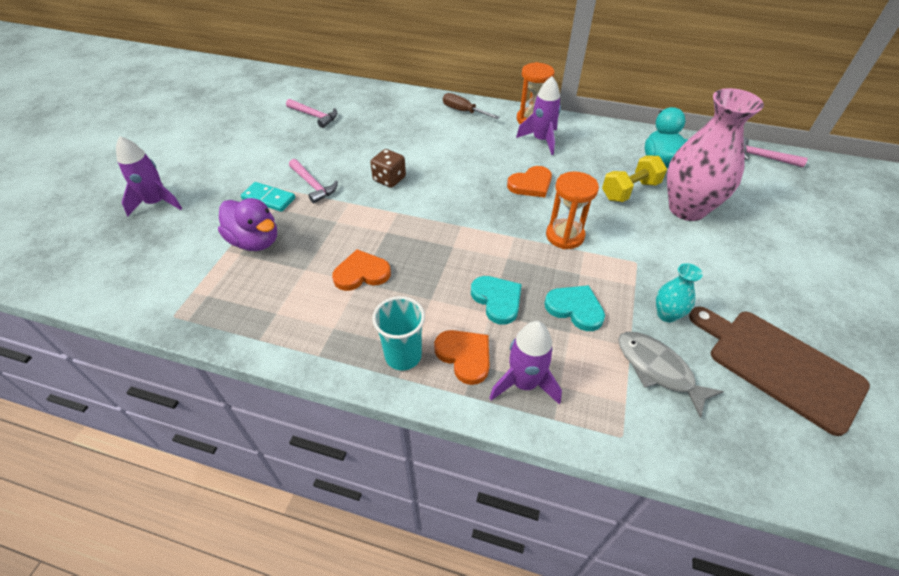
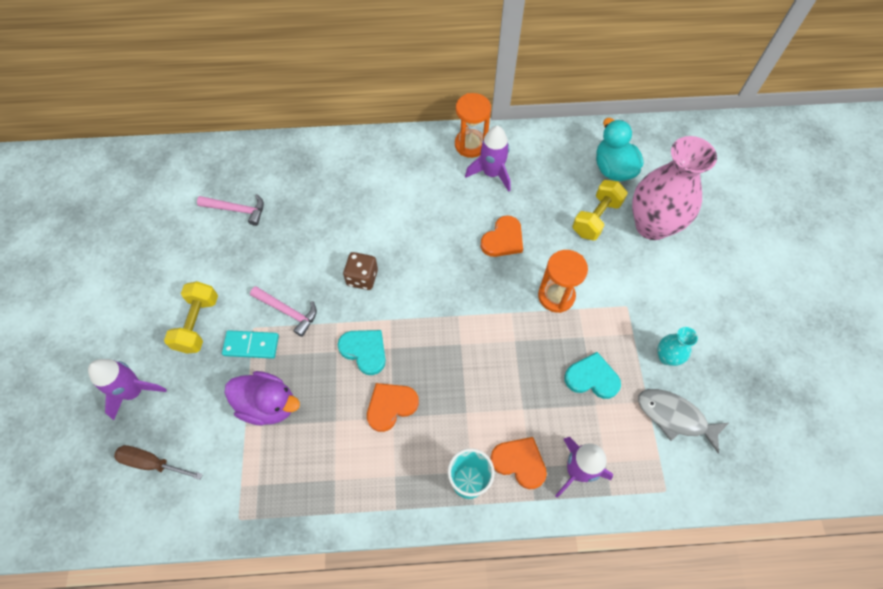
camera: 20 degrees left, 15 degrees up
brown screwdriver [443,93,500,119] -> brown screwdriver moved to [114,445,203,480]
turquoise heart [471,276,522,325] -> turquoise heart moved to [338,330,386,375]
brown cutting board [689,306,870,436] -> none
pink hammer [744,137,808,167] -> none
none -> yellow dumbbell [164,281,218,354]

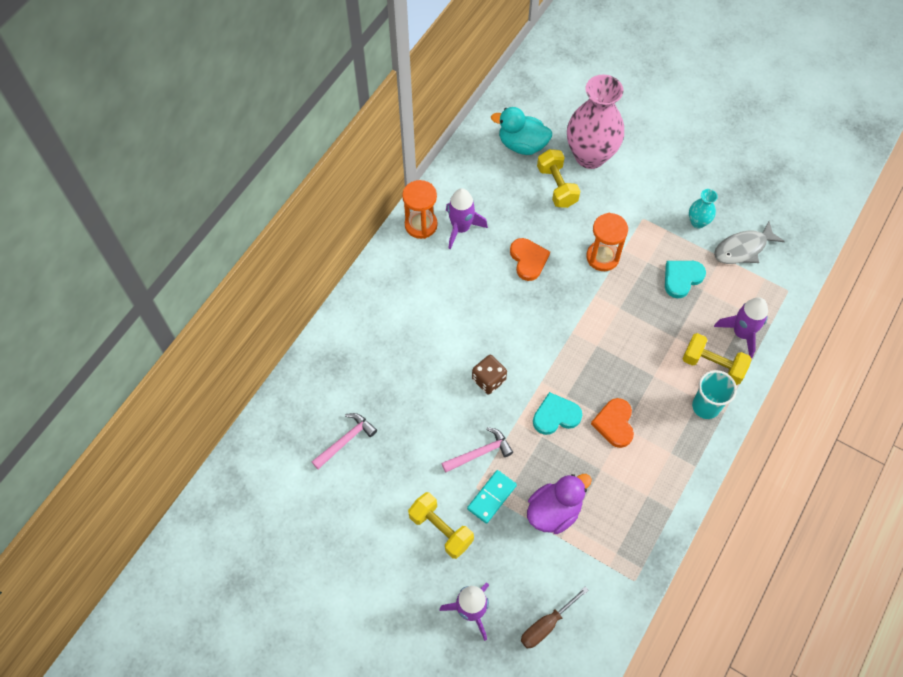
camera: 55 degrees left, 0 degrees up
orange heart [490,437,547,489] -> yellow dumbbell [682,333,752,385]

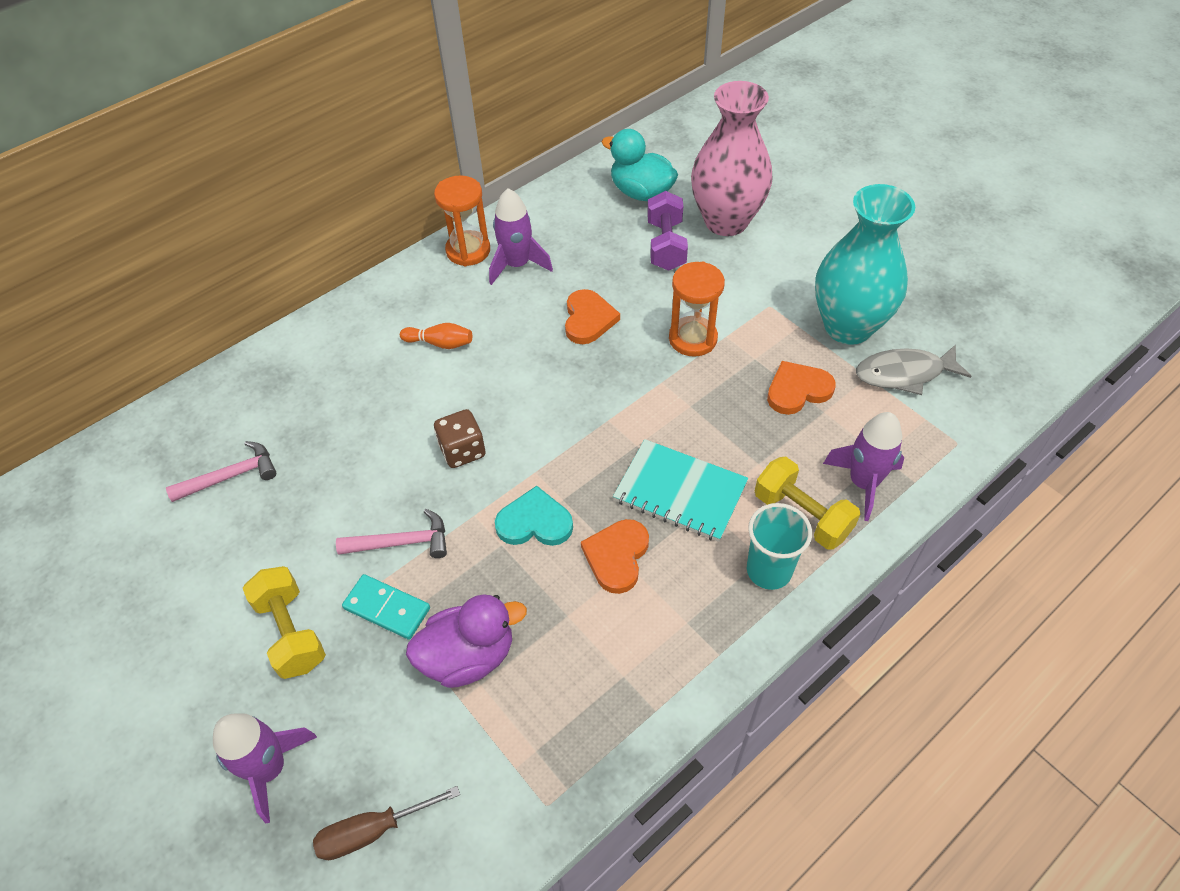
camera: 20 degrees right, 10 degrees down
turquoise domino [467,470,517,524] -> turquoise domino turned 60 degrees clockwise [342,574,430,640]
yellow dumbbell [537,149,580,208] -> purple dumbbell [647,191,688,271]
turquoise heart [665,261,706,298] -> orange heart [767,361,836,415]
turquoise vase [689,189,718,228] -> turquoise vase [815,184,915,345], size x2.22
none -> orange bowling pin [400,323,472,349]
none -> turquoise notebook [613,439,749,542]

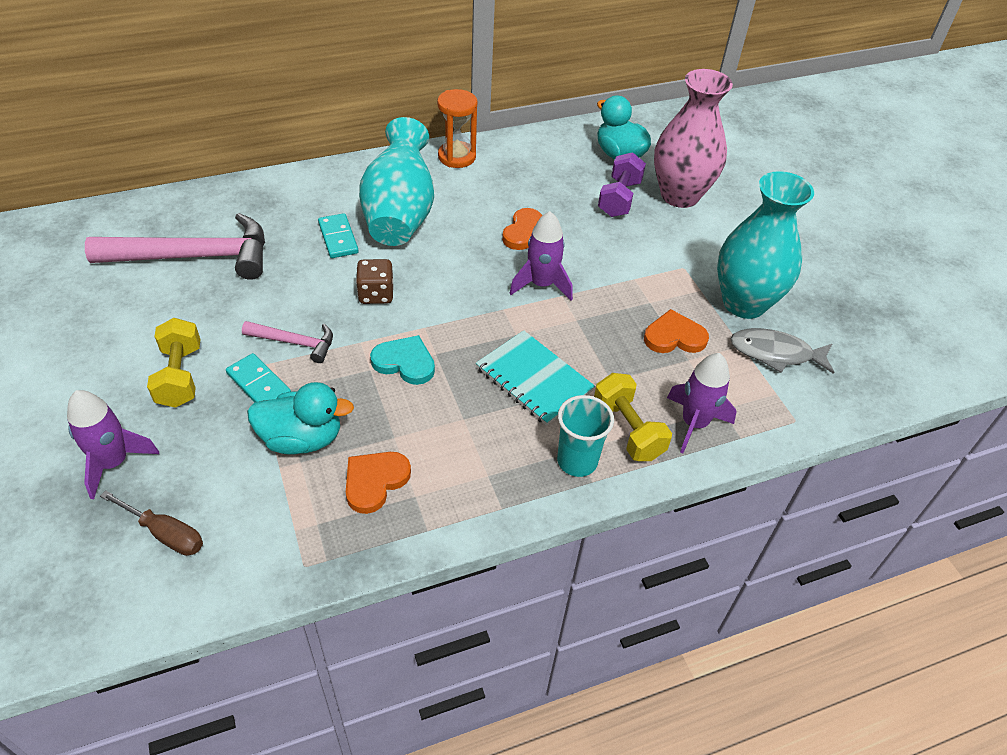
camera: 15 degrees right, 5 degrees down
pink hammer [166,441,276,502] -> pink hammer [85,213,265,280], size x2.02
brown screwdriver [313,786,460,860] -> brown screwdriver turned 150 degrees counterclockwise [100,490,203,556]
orange bowling pin [400,323,472,349] -> turquoise vase [359,117,434,246]
purple duck [406,594,527,688] -> turquoise duck [247,382,354,455]
purple rocket [489,188,553,285] -> purple rocket moved to [509,211,573,300]
orange heart [581,519,649,594] -> orange heart moved to [346,452,411,514]
orange hourglass [669,261,725,357] -> none
none -> turquoise domino [318,213,359,258]

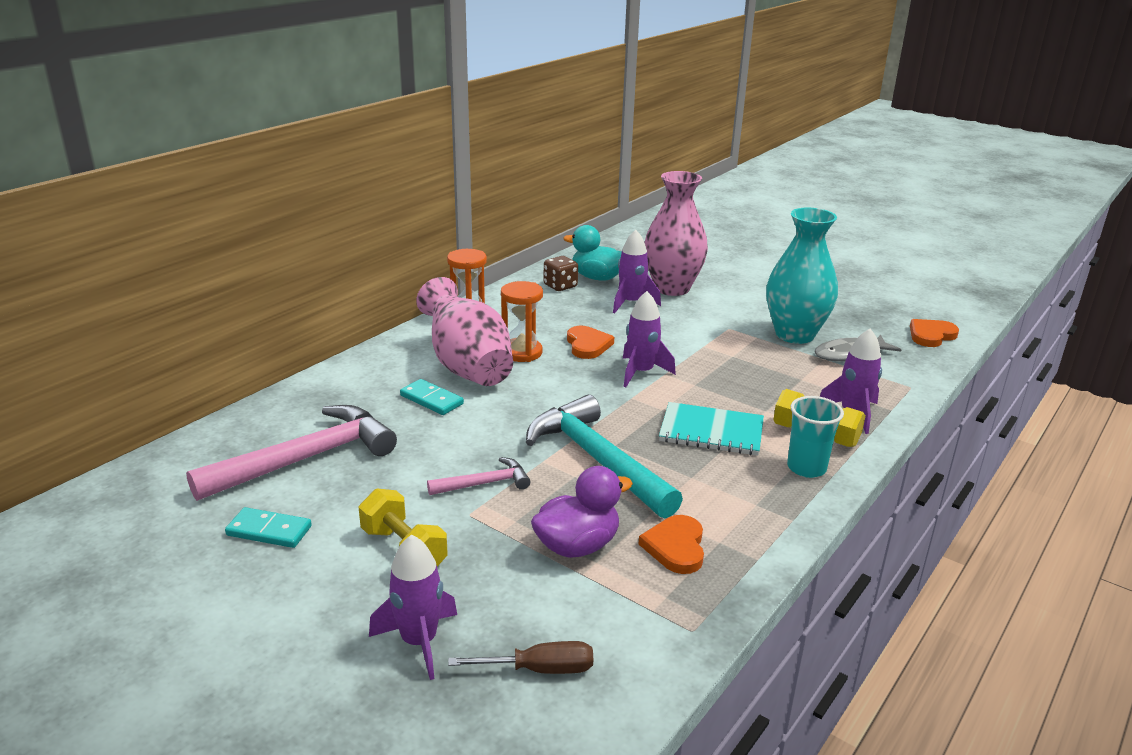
camera: 30 degrees left, 20 degrees down
turquoise domino [226,353,291,402] -> turquoise domino moved to [225,507,312,548]
turquoise duck [247,382,354,455] -> purple duck [531,466,633,558]
brown dice [356,259,393,304] -> brown dice moved to [544,256,578,291]
turquoise vase [359,117,434,246] -> pink vase [416,277,513,386]
turquoise heart [370,335,435,385] -> turquoise hammer [526,395,683,518]
purple dumbbell [598,152,646,217] -> purple rocket [613,230,661,313]
orange heart [644,309,709,353] -> orange heart moved to [910,319,959,347]
none -> orange hourglass [501,281,543,362]

